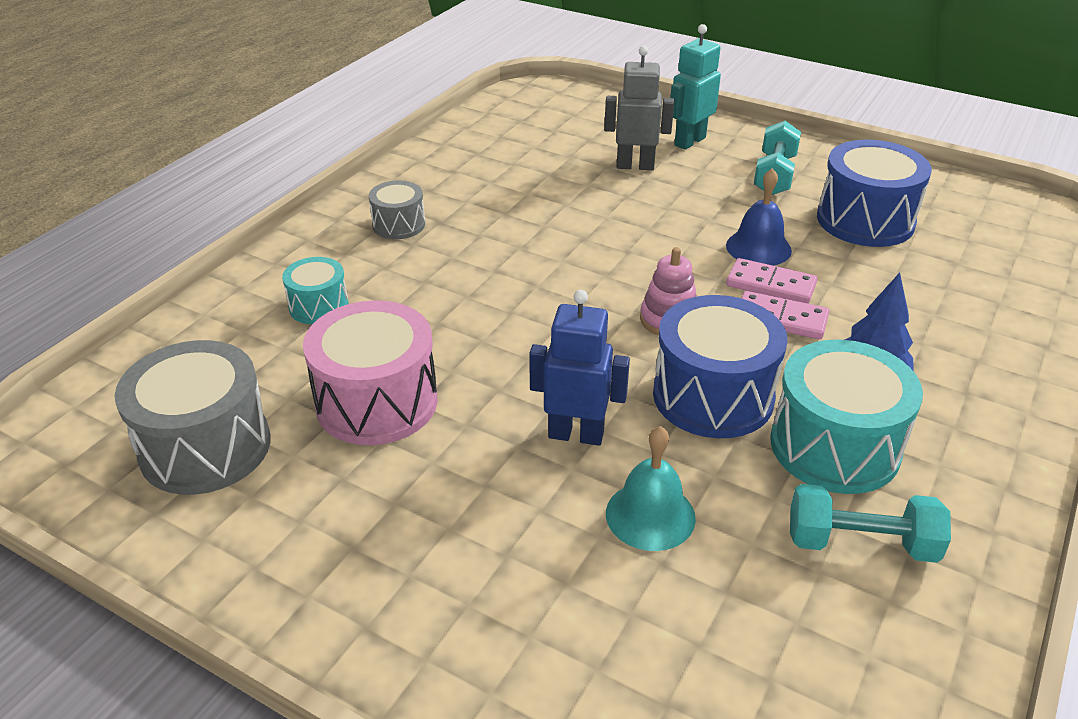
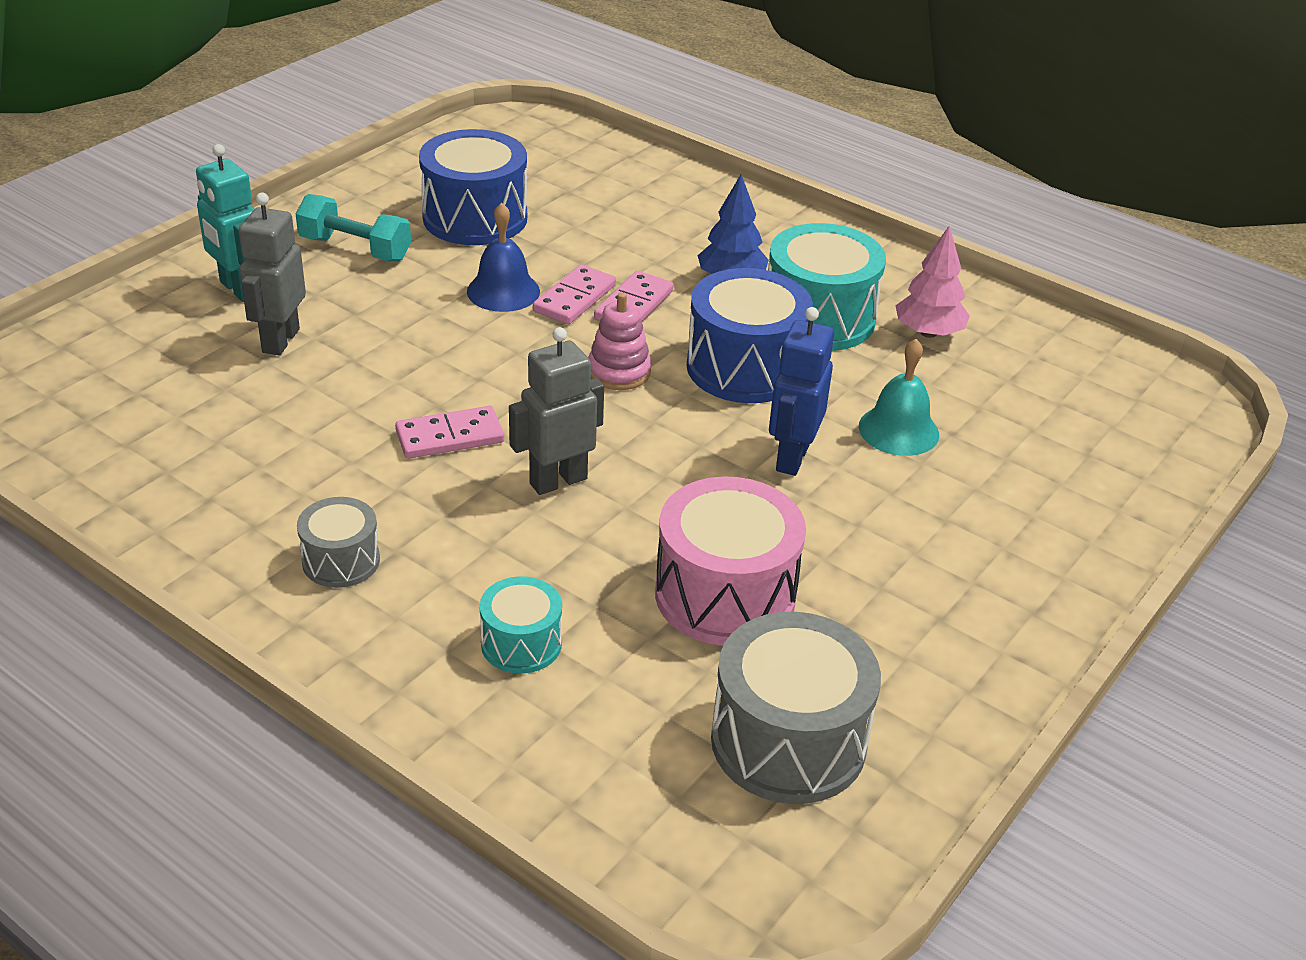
camera: 85 degrees left, 0 degrees up
turquoise dumbbell [790,484,951,563] -> pink tree [895,225,970,338]
none -> pink domino [395,406,504,459]
none -> grey robot [509,327,604,495]

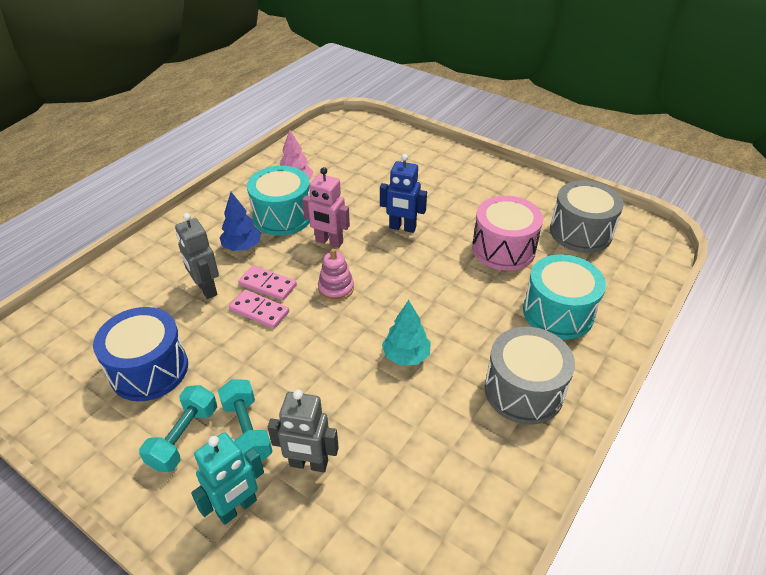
camera: 90 degrees left, 5 degrees up
grey drum [297,497,380,588] -> grey drum [485,327,575,425], size x1.83
pink domino [395,406,504,459] -> turquoise tree [382,300,431,366]
blue bell [467,203,540,312] -> none
turquoise drum [480,576,562,674] -> turquoise drum [523,254,606,340], size x1.83
grey robot [509,327,604,495] -> grey robot moved to [175,213,219,299]
blue drum [687,268,813,403] -> pink robot [302,167,350,248]
turquoise bell [859,339,939,456] -> none
none -> turquoise dumbbell [218,379,273,461]

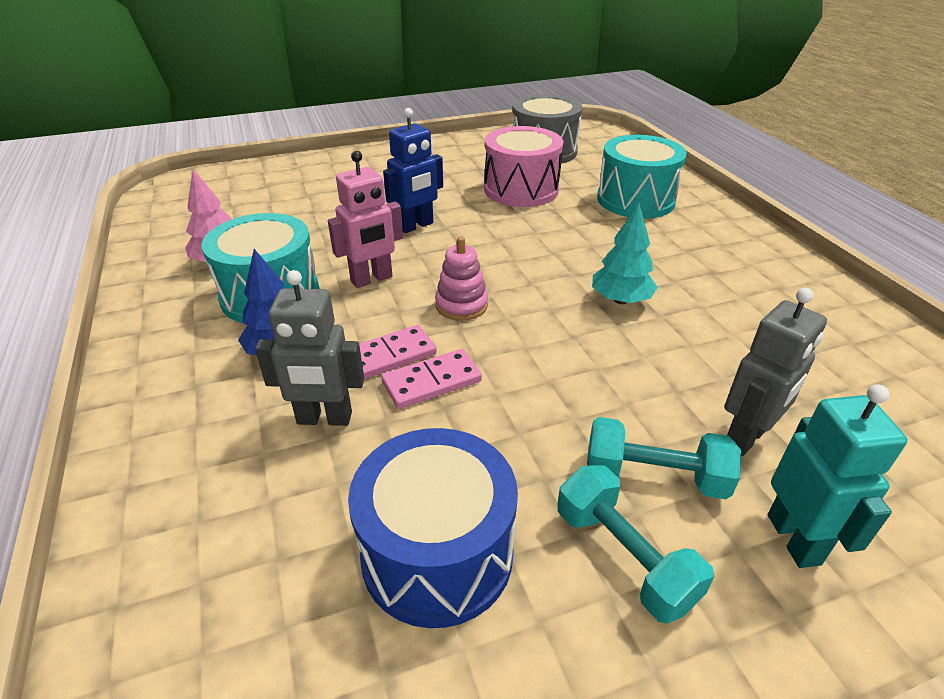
camera: 55 degrees left, 5 degrees down
grey drum [485,327,575,425] -> none

